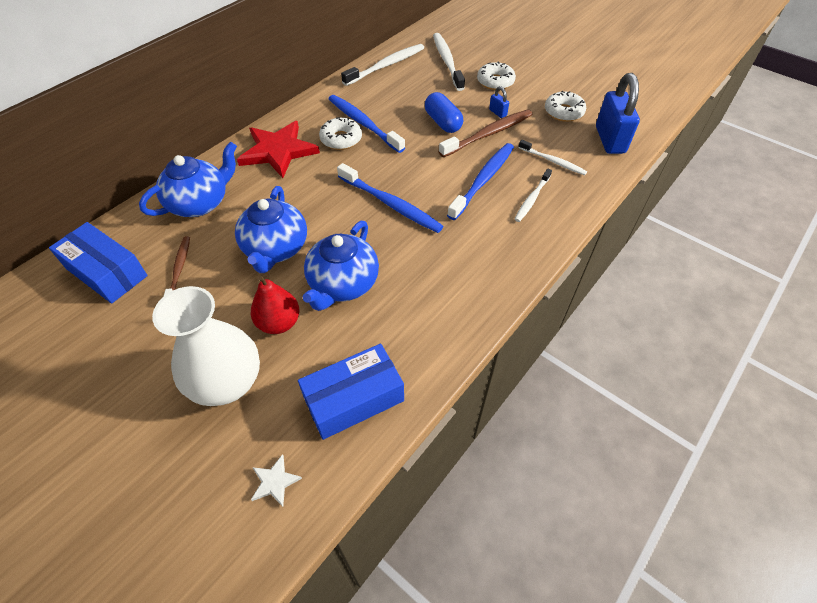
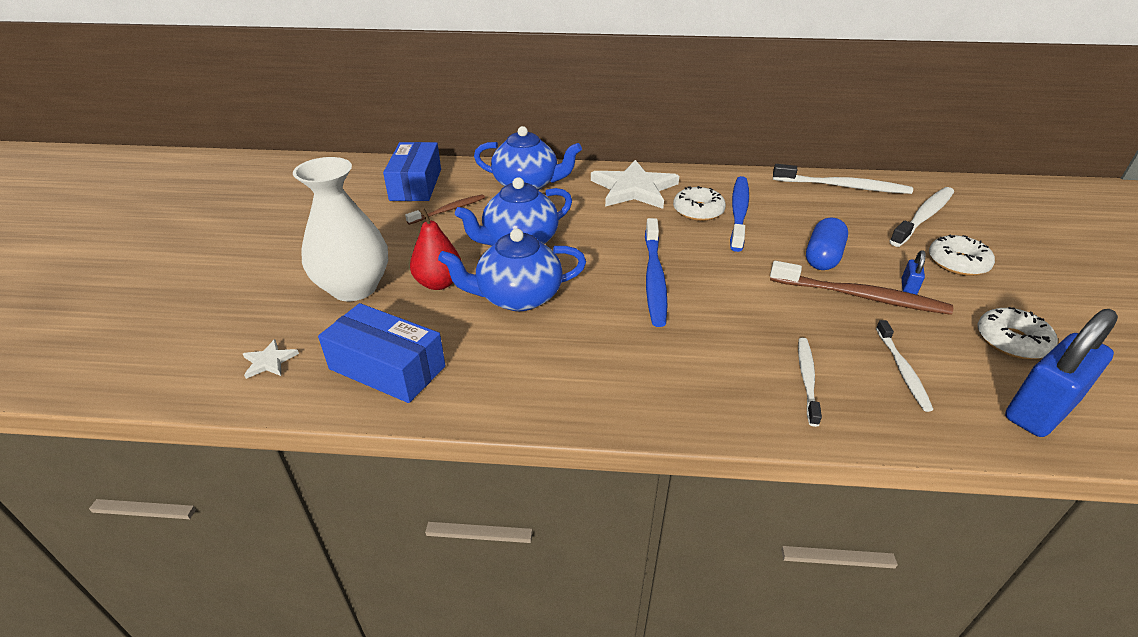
camera: 55 degrees right, 15 degrees down
red star [237,121,320,178] -> white star [591,160,679,209]
blue toothbrush [447,143,514,220] -> none
white toothbrush [514,169,552,222] -> white toothbrush turned 105 degrees clockwise [798,338,822,427]

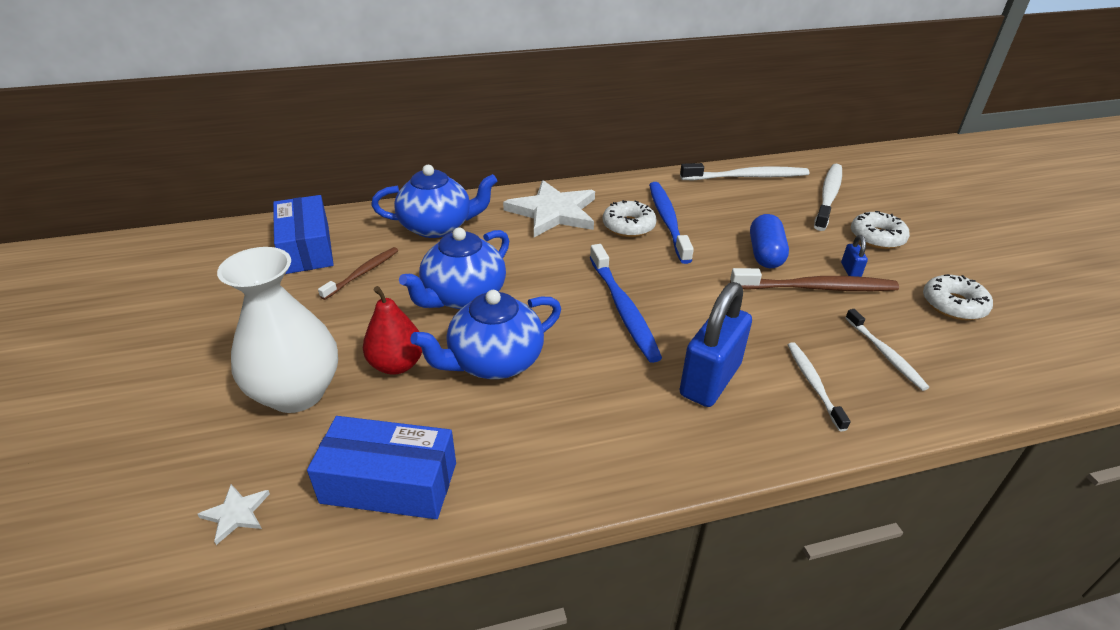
camera: 20 degrees left, 0 degrees up
blue padlock [1005,309,1118,437] -> blue padlock moved to [680,282,752,407]

